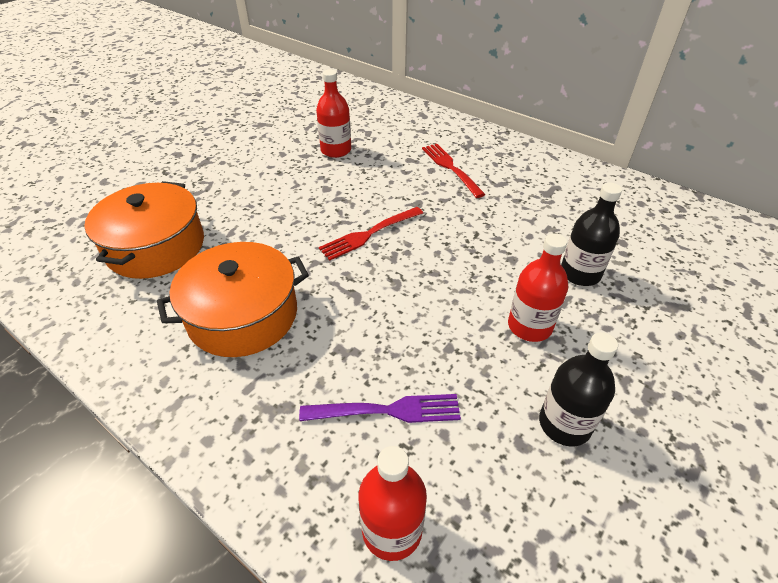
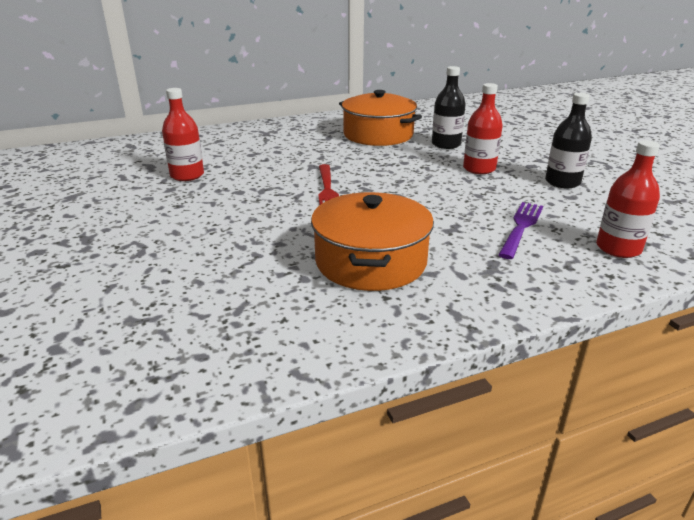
camera: 60 degrees left, 15 degrees down
orange pot [84,181,204,279] -> orange pot moved to [339,90,422,146]
red fork [422,144,486,198] -> none

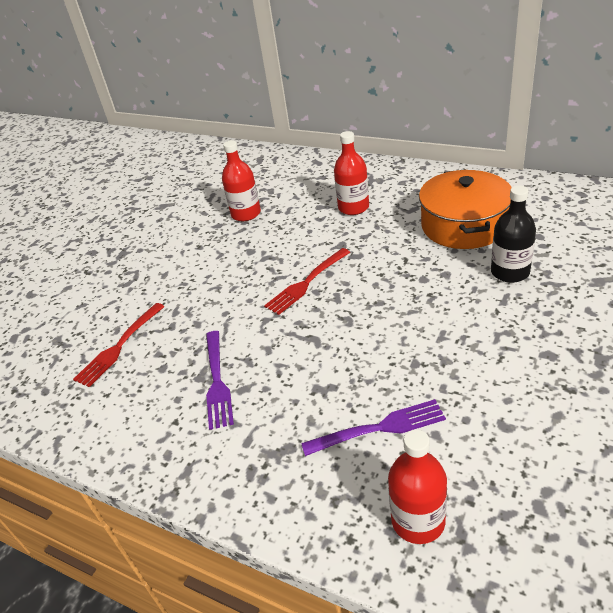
camera: 55 degrees right, 10 degrees up
orange pot [311,192,434,291] -> purple fork [206,331,234,430]
red bottle [463,83,503,174] -> red bottle moved to [334,131,369,215]
black bottle [545,93,592,188] -> none
none -> red fork [73,303,165,387]

